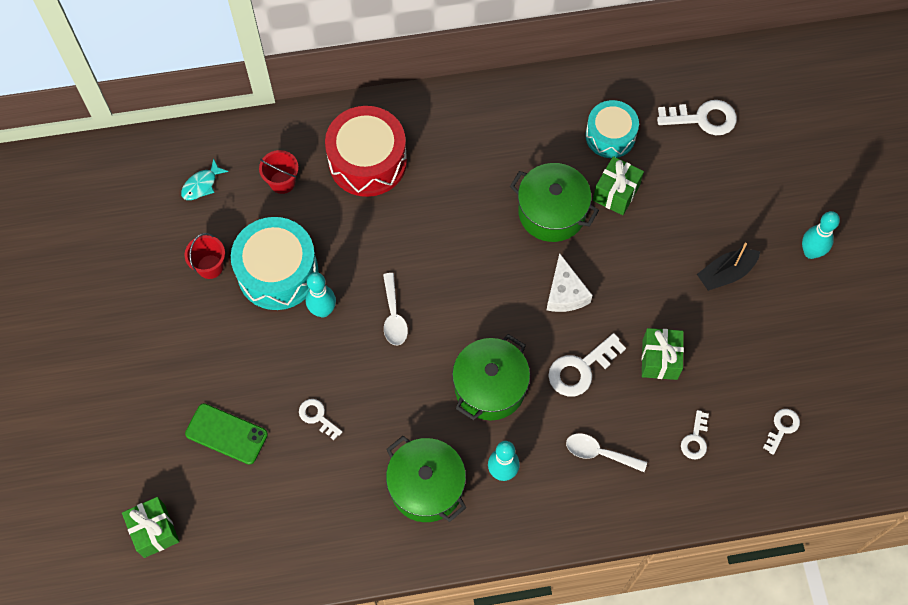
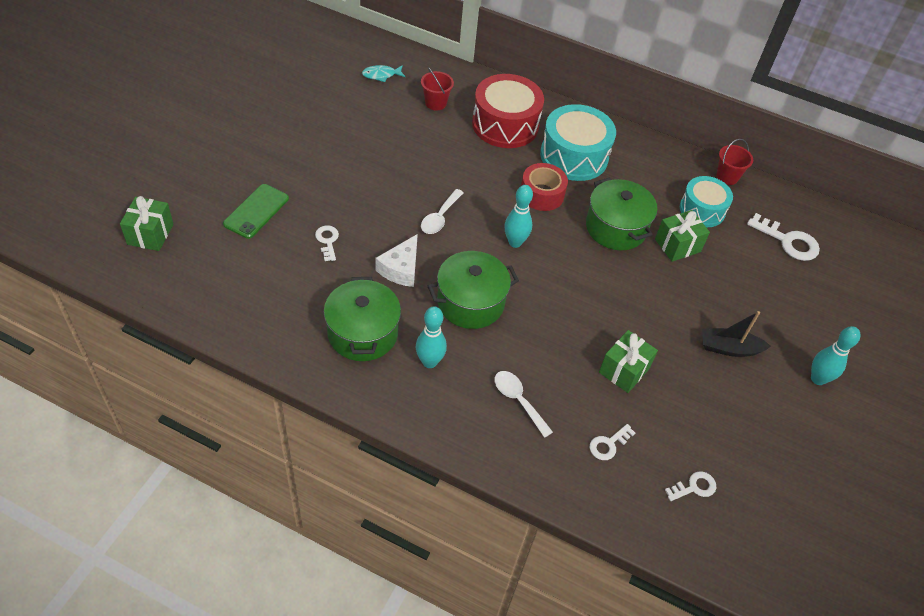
camera: 30 degrees right, 15 degrees down
red bucket [185,233,225,279] -> red bucket moved to [716,139,753,185]
green phone [185,403,268,465] -> green phone turned 60 degrees clockwise [223,184,289,239]
turquoise drum [231,217,318,310] -> turquoise drum moved to [540,104,616,181]
turquoise bowling pin [306,272,336,317] -> turquoise bowling pin moved to [504,185,533,248]
white cheese [546,253,593,312] -> white cheese moved to [376,234,418,287]
white key [548,333,626,396] -> none
none -> red tape [521,163,568,211]

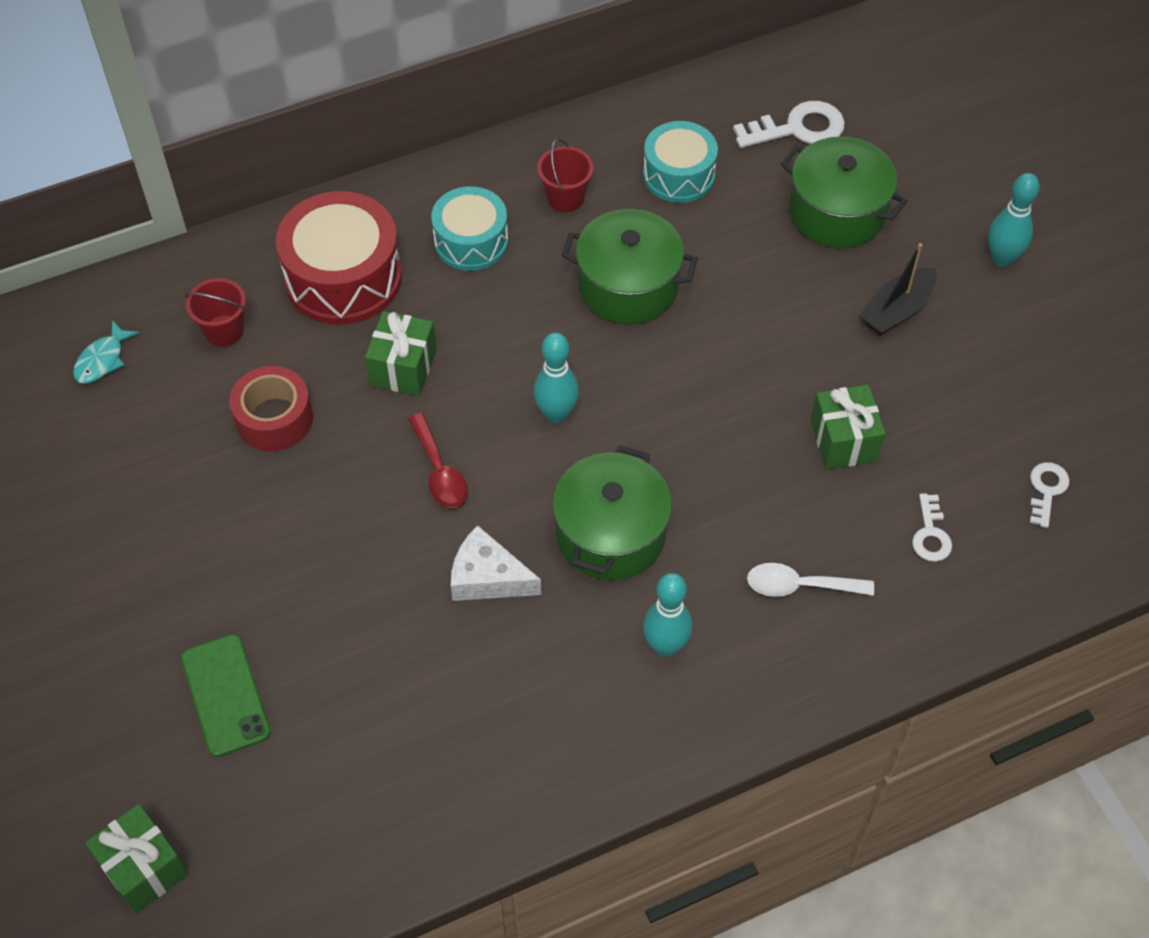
camera: 45 degrees left, 5 degrees up
white key [315,225,339,261] -> none
green pot [324,277,401,361] -> green pot moved to [781,136,907,248]
white cheese [376,234,418,287] -> white cheese turned 135 degrees clockwise [451,525,542,601]
white spoon [421,189,464,234] -> red spoon [408,413,468,508]
red tape [521,163,568,211] -> red tape moved to [229,366,313,451]
turquoise drum [540,104,616,181] -> turquoise drum [431,186,508,271], size x0.65
green gift [655,210,710,262] -> green gift moved to [365,311,437,396]
red bucket [716,139,753,185] -> red bucket moved to [537,138,594,212]

